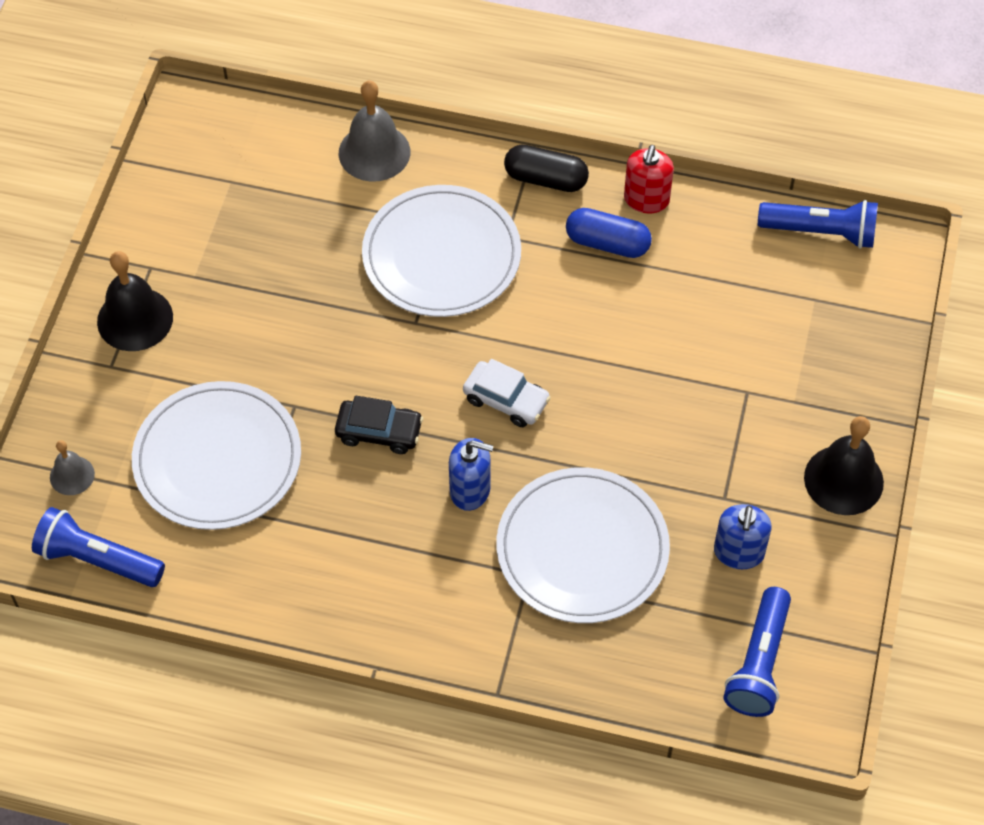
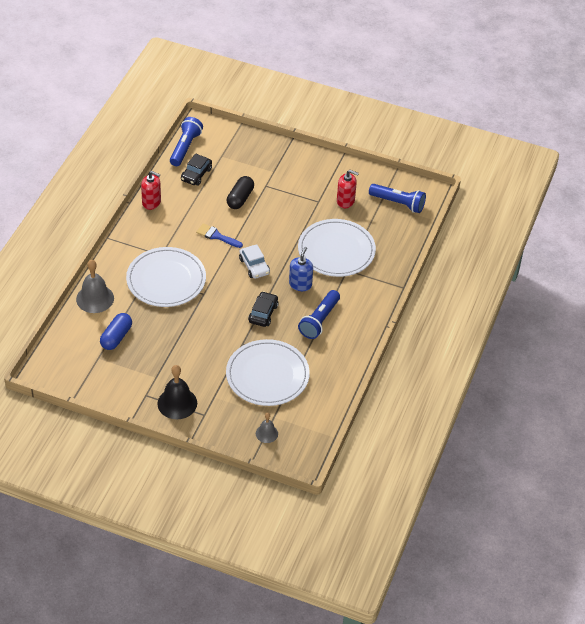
camera: 85 degrees left, 10 degrees down
blue flashlight [32,507,165,587] -> blue flashlight moved to [298,290,340,339]
white car [463,359,551,427] -> white car turned 120 degrees clockwise [239,244,270,279]
black capsule [504,145,589,192] -> black capsule moved to [227,176,254,209]
blue capsule [566,208,652,258] -> blue capsule moved to [100,313,132,350]
blue soap dispenser [714,504,772,569] -> red soap dispenser [337,170,359,208]
black bell [804,416,884,515] -> none
none -> black car [181,153,212,186]
none -> blue brush [196,223,243,248]

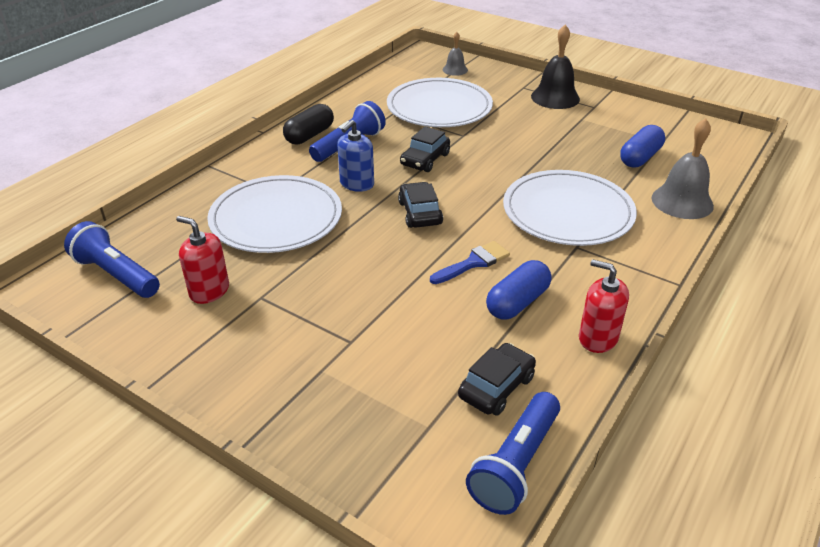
camera: 165 degrees left, 10 degrees down
blue brush [196,223,243,248] -> blue brush turned 75 degrees counterclockwise [430,241,510,284]
black capsule [227,176,254,209] -> black capsule moved to [283,104,334,145]
white car [239,244,270,279] -> black car [398,182,443,228]
none -> blue capsule [486,260,551,320]

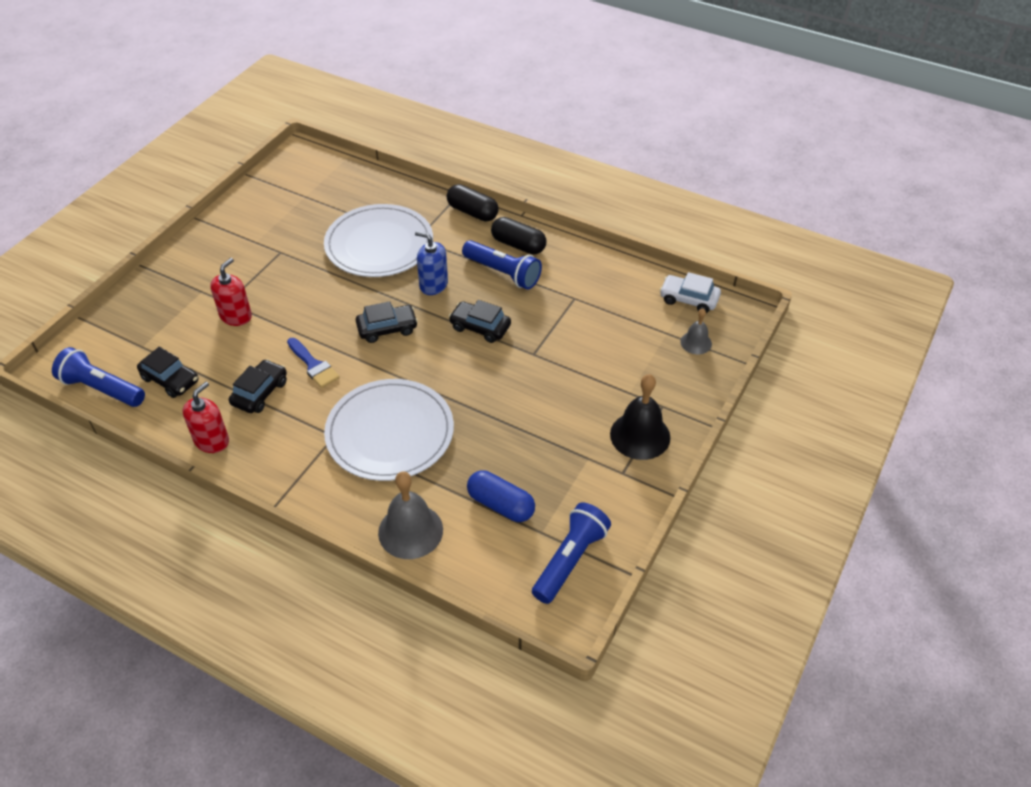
camera: 85 degrees right, 10 degrees up
blue flashlight [64,221,160,298] -> blue flashlight moved to [532,502,611,604]
red soap dispenser [176,216,229,304] -> red soap dispenser moved to [210,258,252,326]
white plate [387,78,493,127] -> none
blue capsule [486,260,551,320] -> black car [229,359,287,413]
none -> black capsule [447,184,499,222]
none -> white car [660,272,721,313]

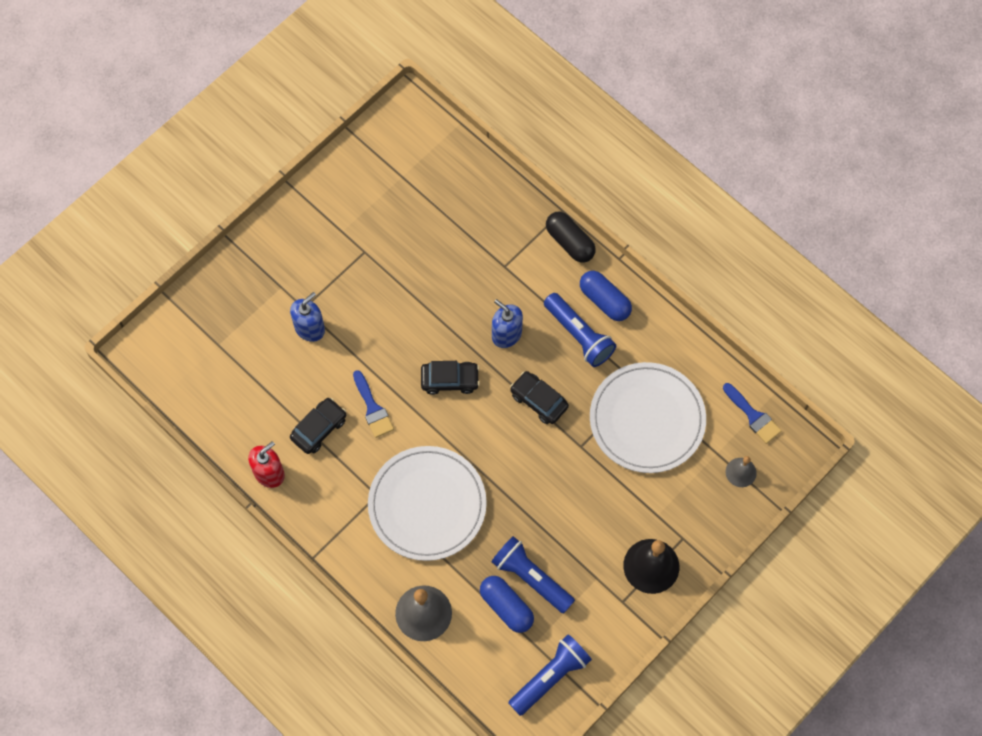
camera: 15 degrees right, 20 degrees up
blue flashlight [52,347,145,407] -> blue flashlight moved to [491,536,575,613]
black car [137,347,199,398] -> none
red soap dispenser [210,258,252,326] -> blue soap dispenser [290,292,325,342]
white plate [324,204,433,277] -> white plate moved to [590,362,706,473]
black capsule [491,217,546,255] -> blue capsule [580,271,632,321]
white car [660,272,721,313] -> blue brush [723,383,782,444]

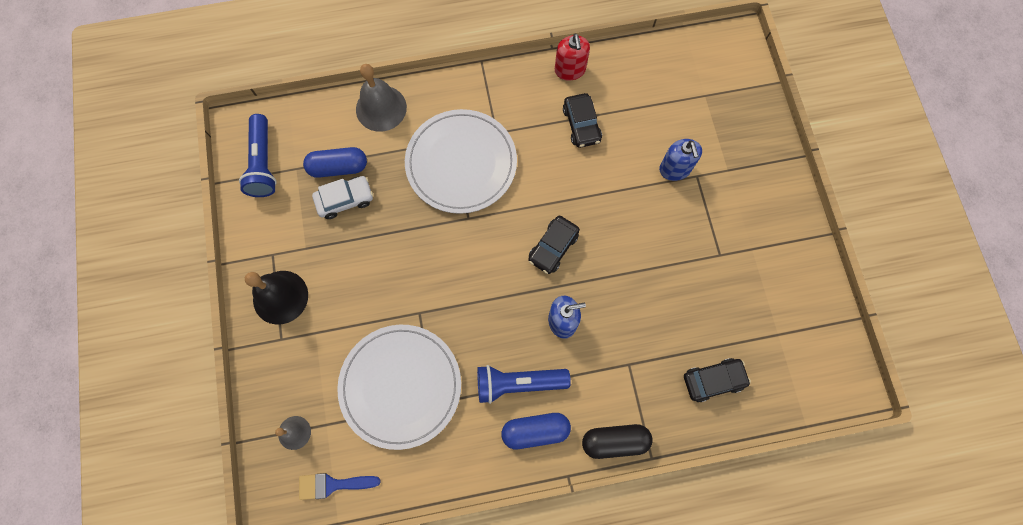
camera: 125 degrees right, 5 degrees up
blue brush [353,370,394,438] -> none
blue flashlight [491,536,575,613] -> white car [312,176,373,219]
black car [510,371,569,424] -> black car moved to [684,358,751,402]

